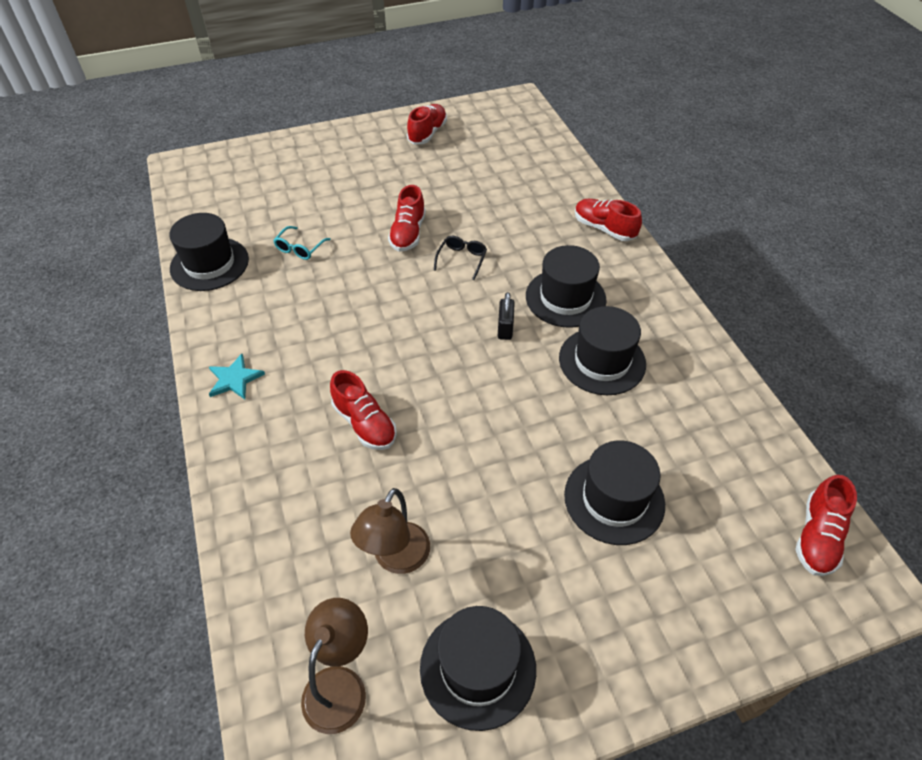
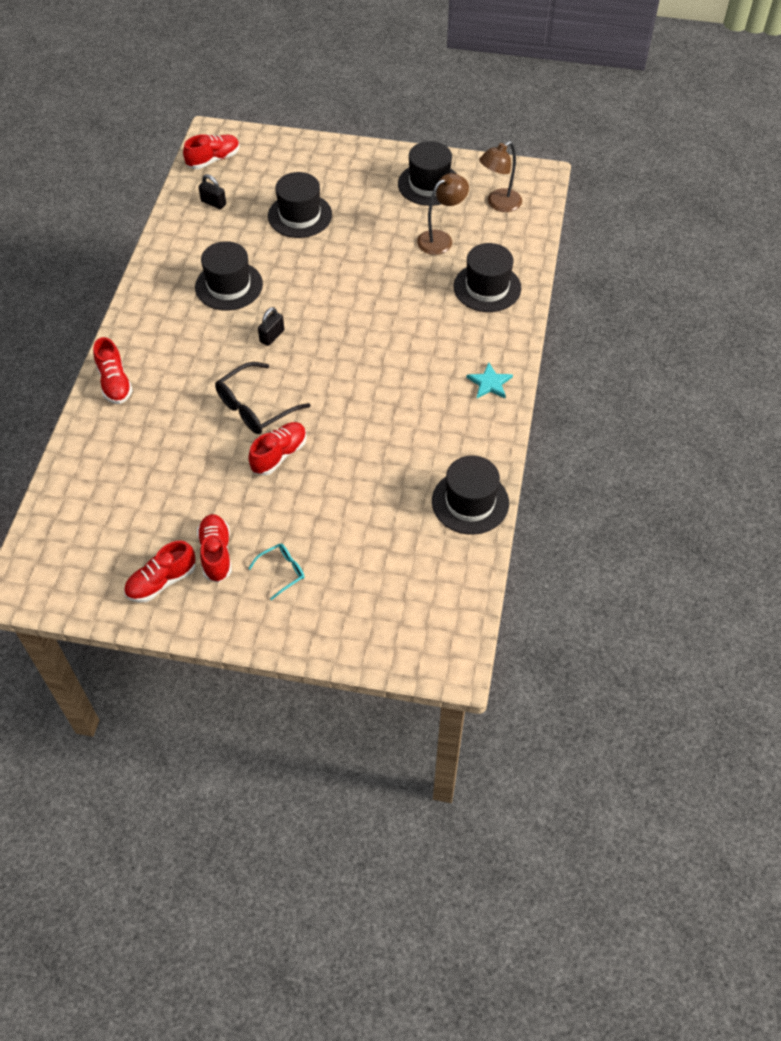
camera: 150 degrees left, 5 degrees up
turquoise glasses [273,226,331,260] -> turquoise glasses moved to [248,544,305,600]
red shoe [330,370,397,450] -> red shoe moved to [197,514,232,583]
black glasses [434,236,487,280] -> black glasses [215,362,311,434], size x1.78
black hat [526,245,607,328] -> black hat moved to [454,243,521,312]
none -> black padlock [198,174,226,209]

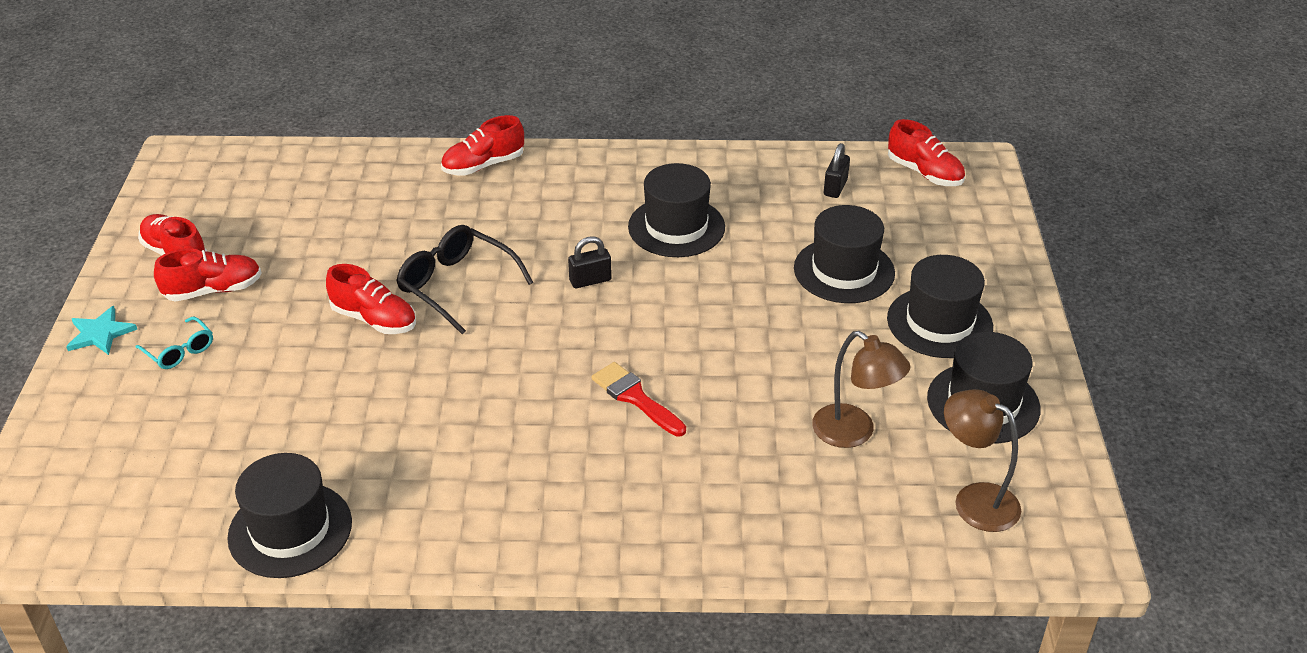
camera: 80 degrees right, 15 degrees down
black padlock [258,307,284,346] -> black padlock turned 45 degrees counterclockwise [568,236,612,288]
black hat [454,243,521,312] -> black hat moved to [887,255,993,358]
turquoise star [466,363,513,399] -> turquoise star moved to [66,306,137,355]
none -> red brush [591,362,686,437]

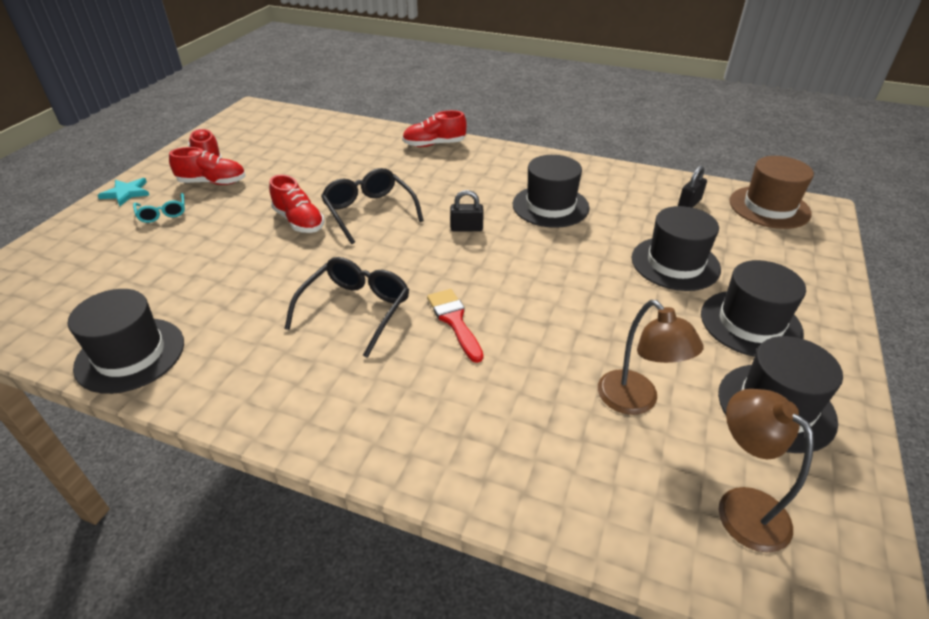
camera: 20 degrees right, 0 degrees up
red shoe [888,119,965,186] -> brown hat [729,156,814,229]
none -> black glasses [284,257,409,358]

